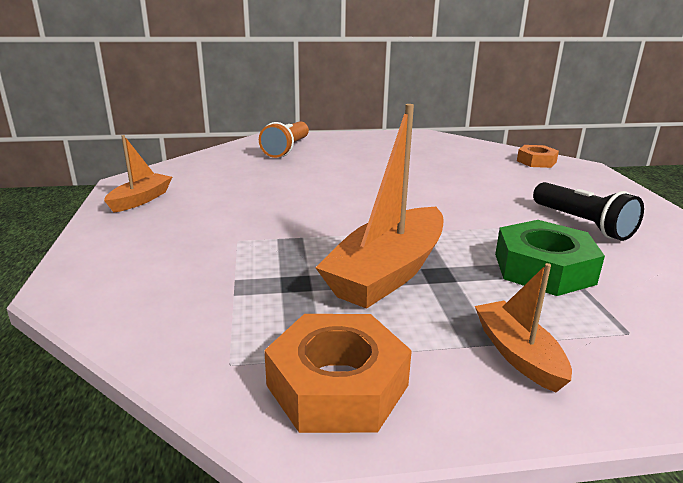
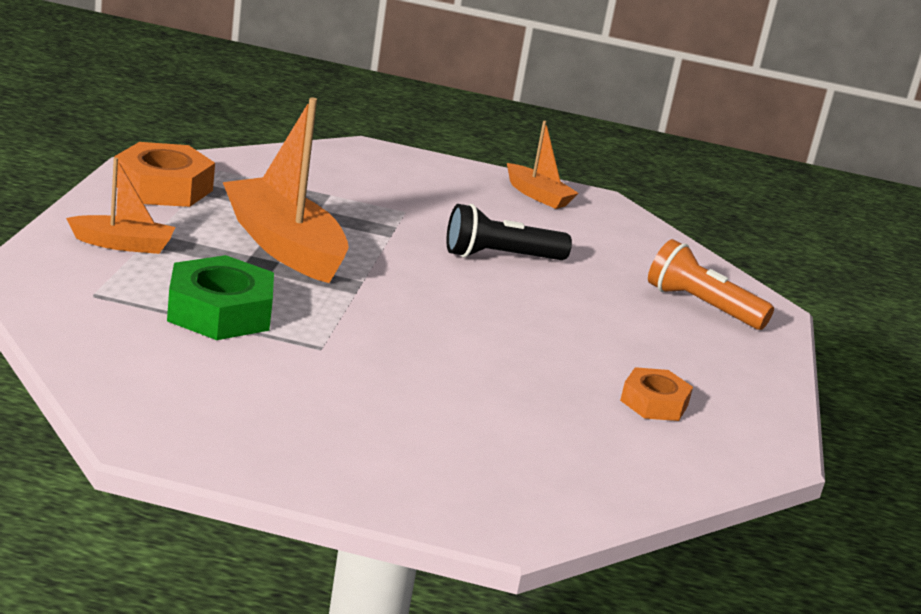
camera: 105 degrees right, 0 degrees up
orange nut [517,145,559,168] -> orange nut moved to [620,367,693,421]
black flashlight [533,182,644,241] -> black flashlight moved to [446,204,572,260]

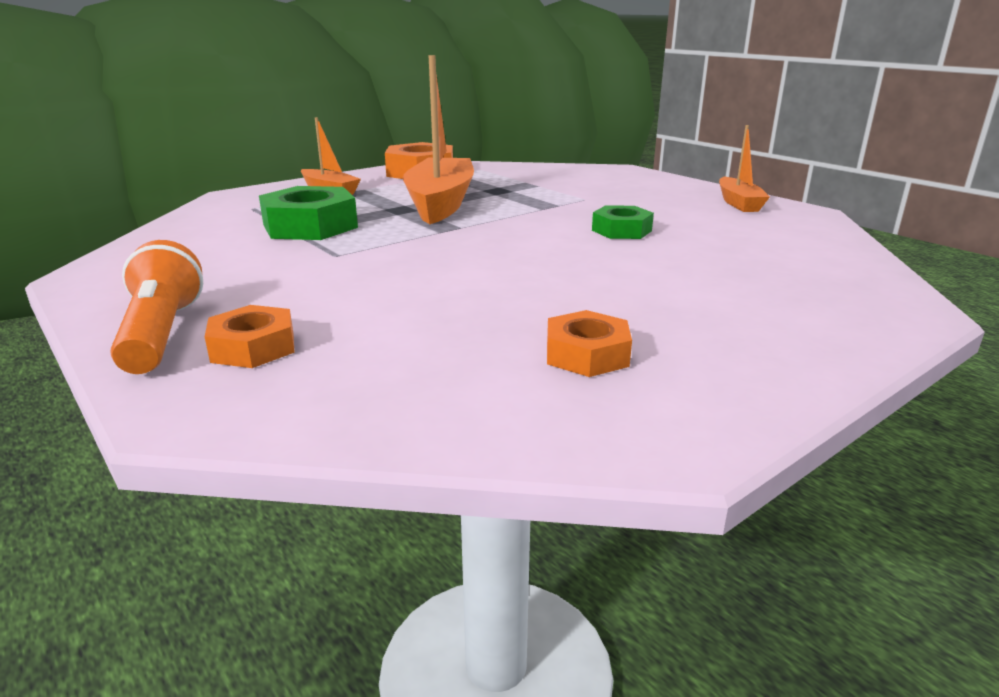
camera: 45 degrees right, 0 degrees up
black flashlight [446,204,572,260] -> green nut [592,205,654,239]
orange flashlight [648,239,774,330] -> orange flashlight moved to [110,240,203,374]
none -> orange nut [205,305,295,368]

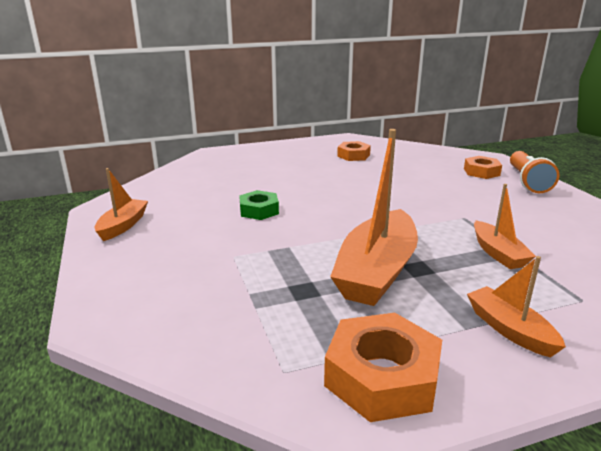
camera: 160 degrees left, 0 degrees up
green nut [259,186,358,240] -> orange boat [474,184,536,269]

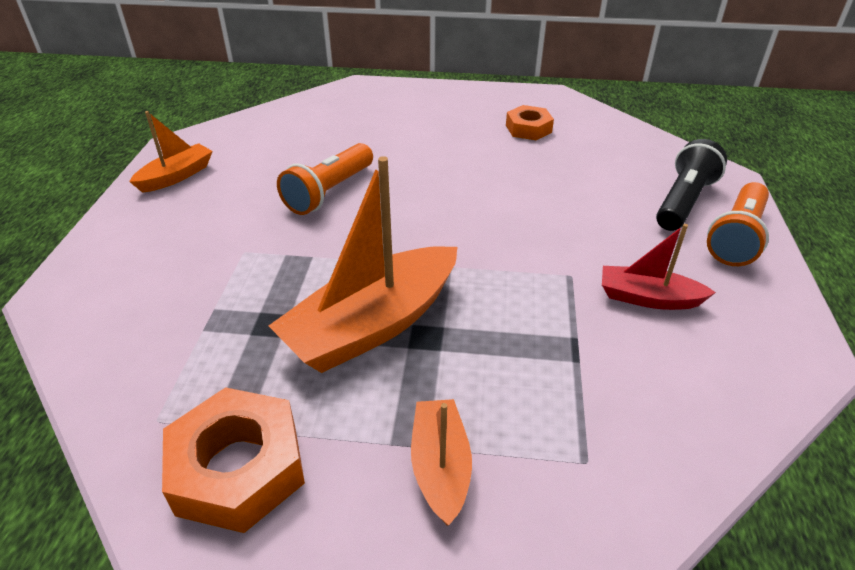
camera: 25 degrees right, 15 degrees up
green nut [239,190,279,220] -> orange flashlight [277,143,373,215]
orange nut [464,156,502,179] -> black flashlight [656,139,727,231]
orange boat [474,184,536,269] -> none
none -> red boat [602,224,716,310]

